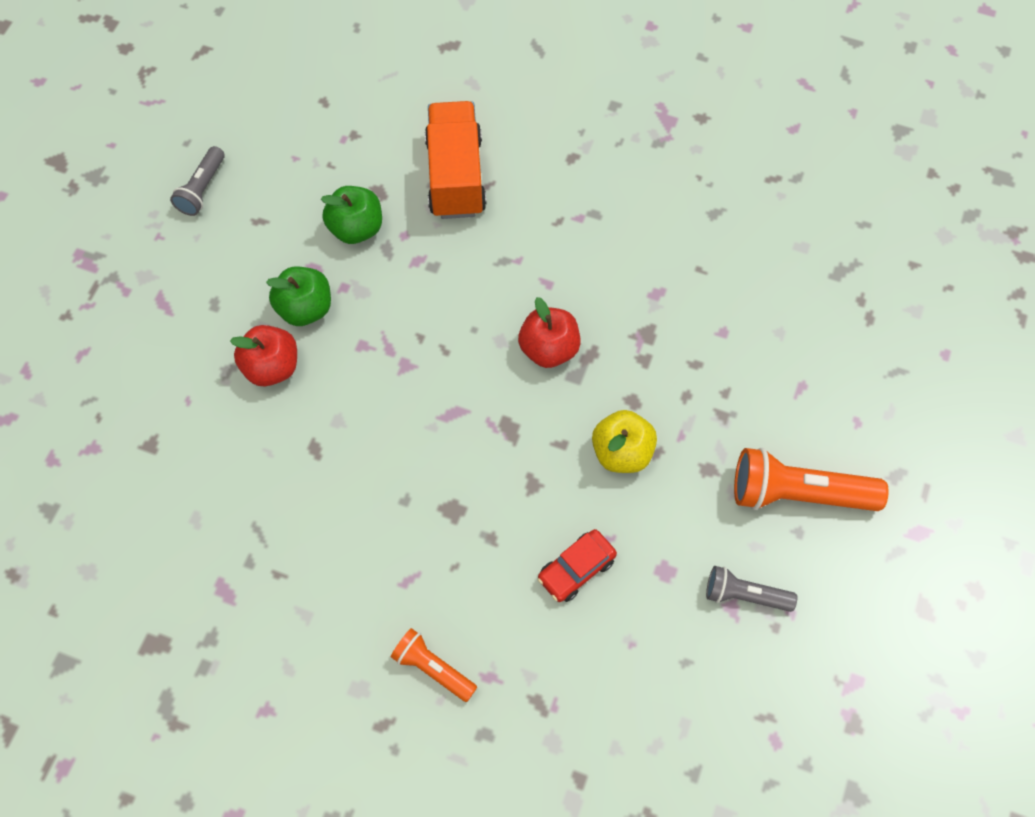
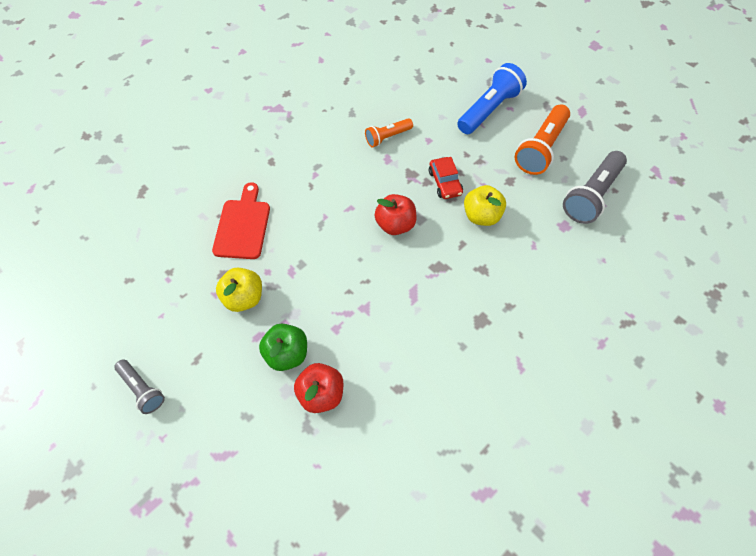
camera: 65 degrees left, 5 degrees down
green apple [321,186,382,244] -> yellow apple [216,267,262,312]
orange flashlight [391,628,477,702] -> orange flashlight moved to [365,118,413,147]
orange truck [425,101,487,219] -> red cutting board [212,182,270,259]
red car [537,529,617,602] -> red car moved to [429,157,463,199]
grey flashlight [706,566,797,612] -> grey flashlight [563,151,627,224], size x1.73
none -> blue flashlight [457,63,527,134]

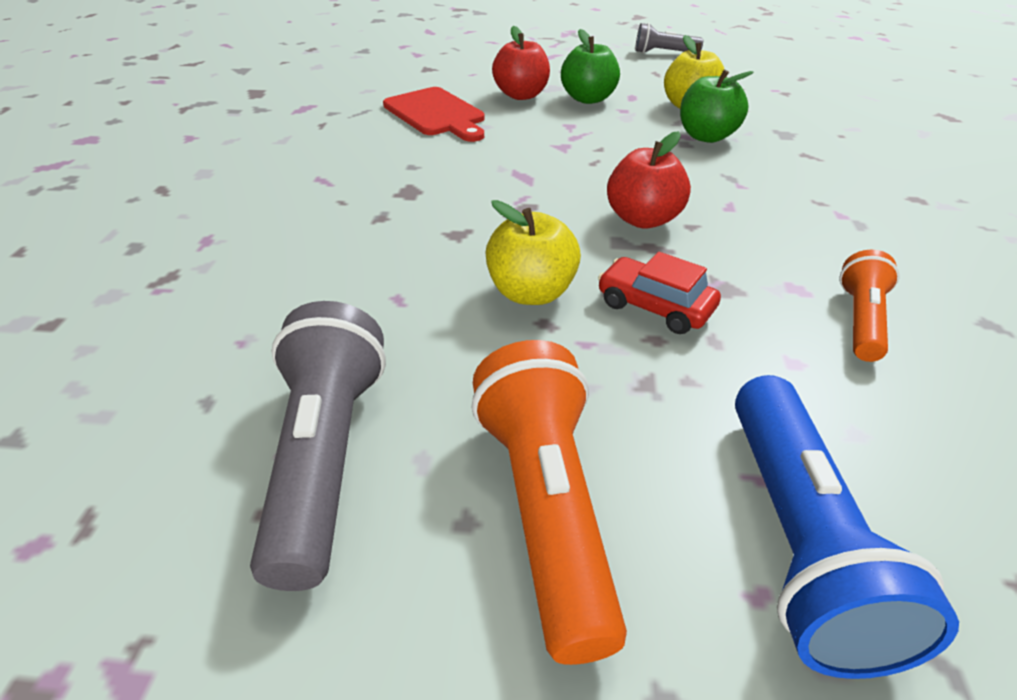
camera: 140 degrees right, 20 degrees down
red cutting board [212,182,270,259] -> red cutting board moved to [383,87,485,142]
none -> green apple [680,70,754,143]

